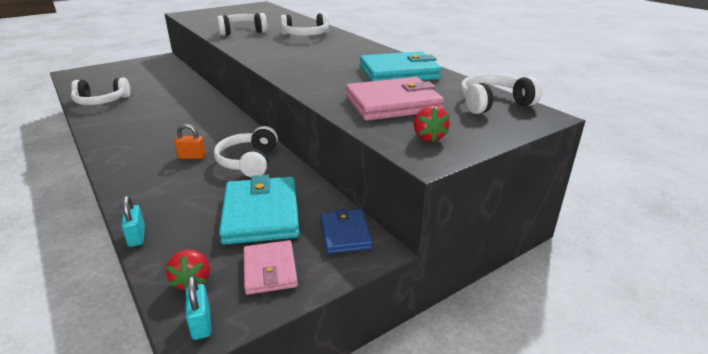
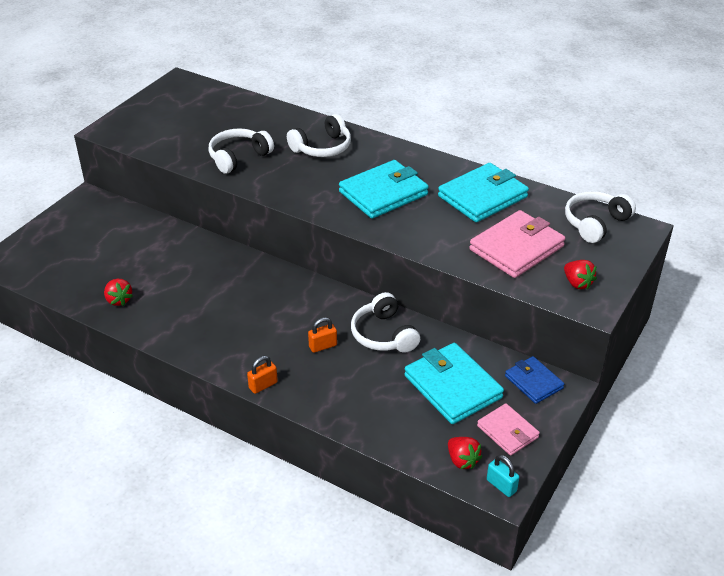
camera: 25 degrees left, 10 degrees up
white headphones [71,77,130,105] -> red strawberry [104,279,133,306]
turquoise padlock [121,196,145,247] -> none
none -> orange padlock [247,356,278,394]
none -> turquoise wallet [339,160,429,219]

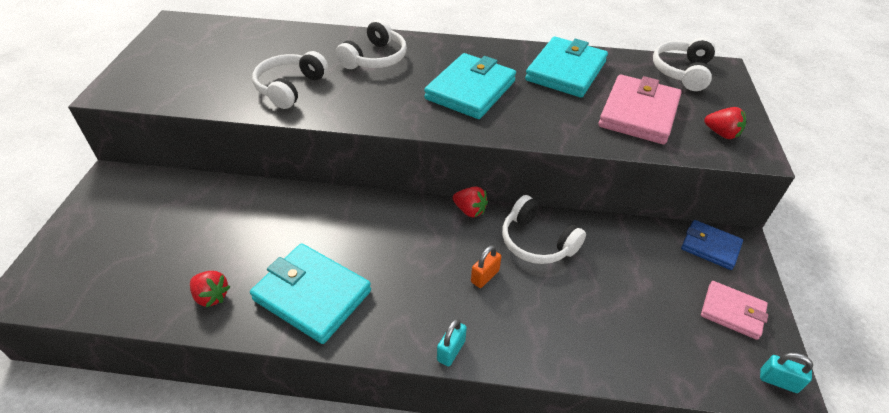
camera: 25 degrees left, 5 degrees up
orange padlock [247,356,278,394] -> turquoise padlock [437,319,467,366]
turquoise wallet [404,343,504,424] -> turquoise wallet moved to [250,243,371,344]
red strawberry [448,437,482,469] -> red strawberry moved to [453,186,488,217]

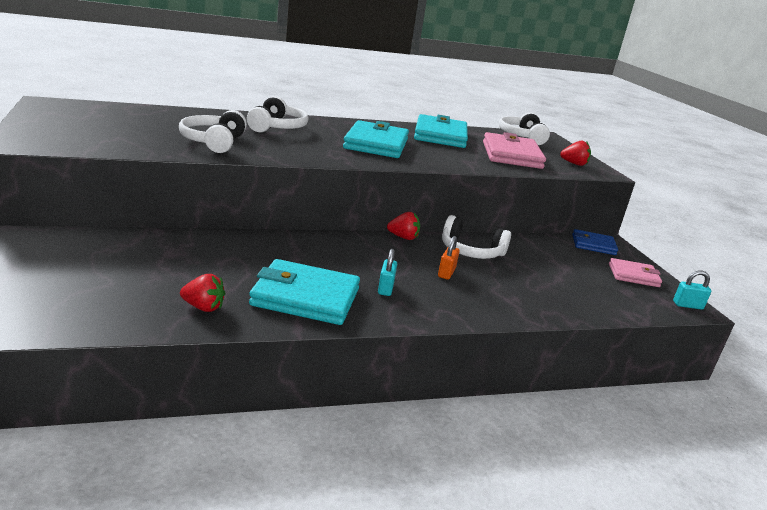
camera: 25 degrees left, 20 degrees down
turquoise padlock [437,319,467,366] -> turquoise padlock moved to [378,249,397,296]

